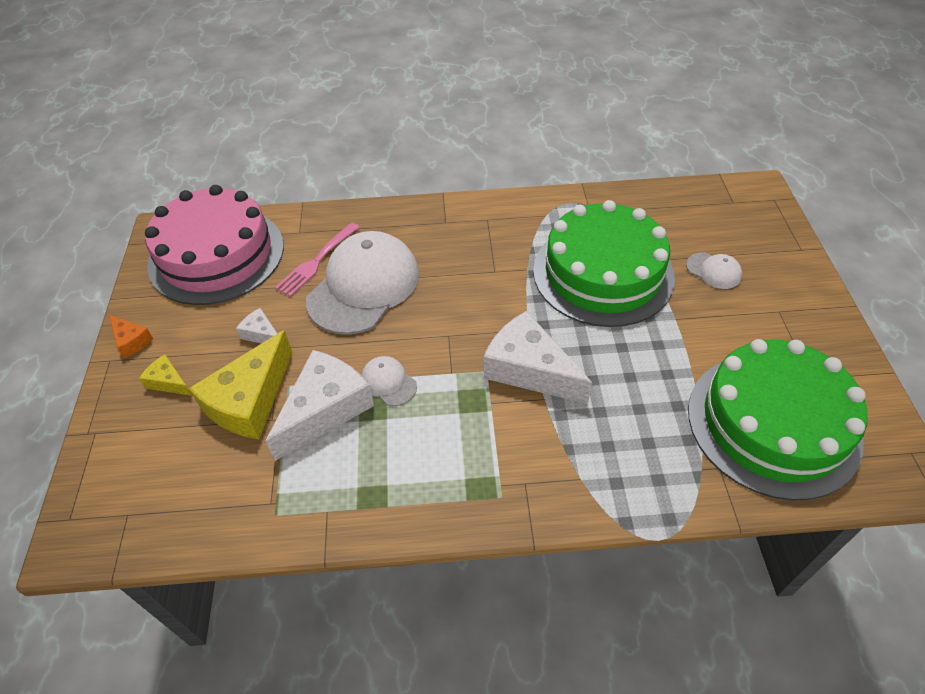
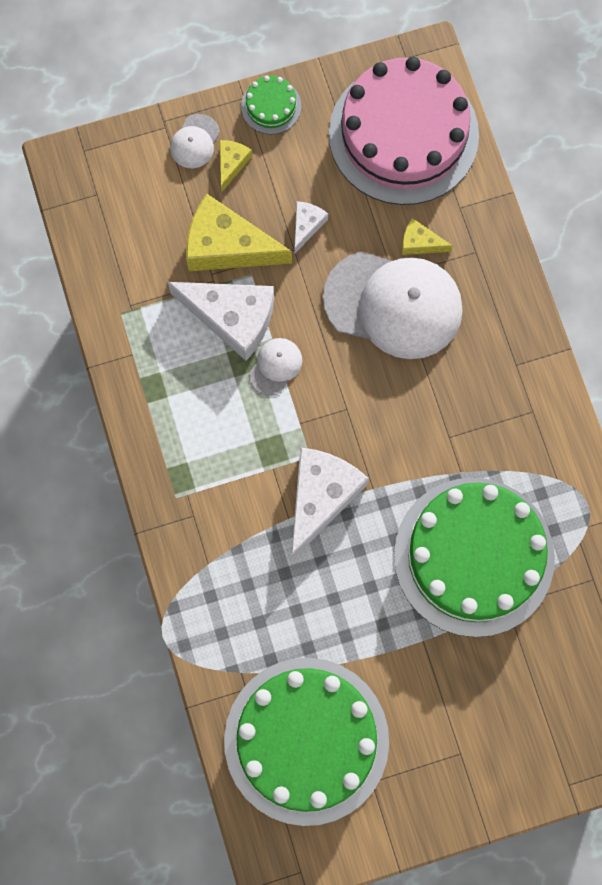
camera: 75 degrees right, 25 degrees up
orange cheese [109,315,153,358] -> green cake [241,75,301,134]
pink fork [275,222,359,297] -> yellow cheese [402,218,453,255]
white cap [686,253,742,289] -> white cap moved to [170,114,220,168]

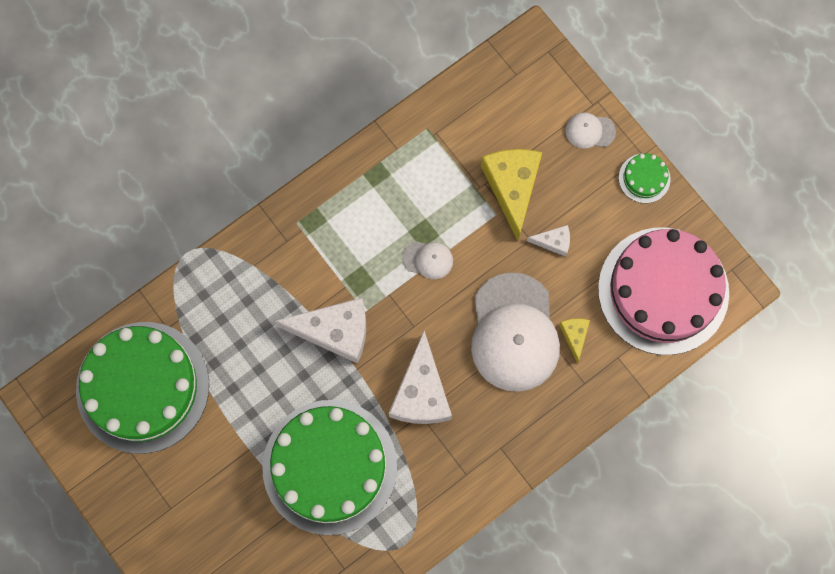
camera: 70 degrees right, 0 degrees up
white cheese [168,282,274,361] -> white cheese moved to [389,331,452,424]
yellow cheese [220,140,252,192] -> none

